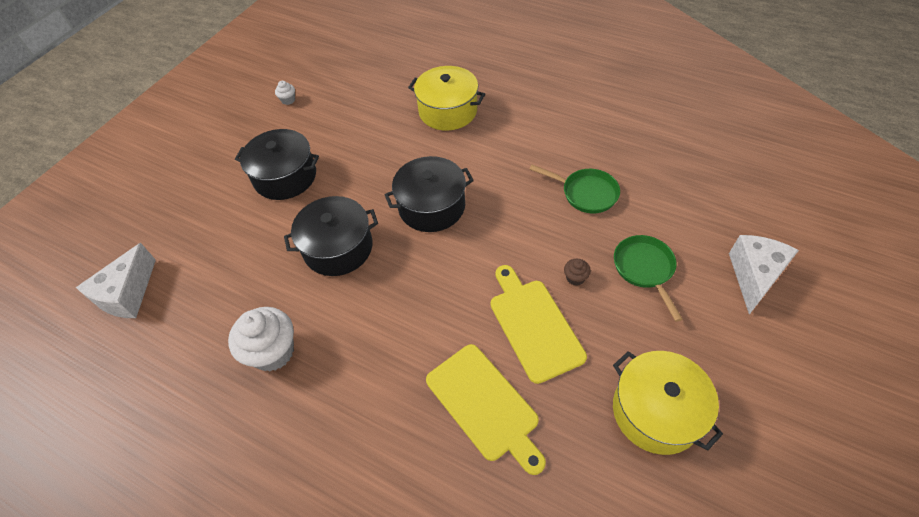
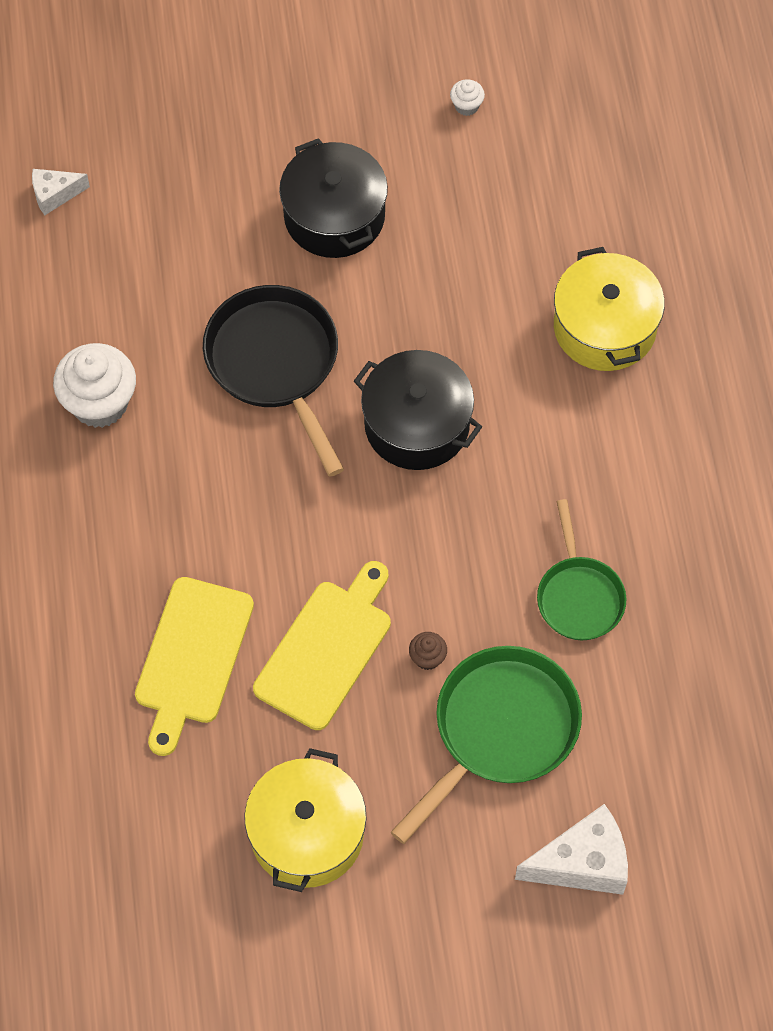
camera: 50 degrees right, 10 degrees up
white cheese [76,243,156,318] -> white cheese [32,169,90,216], size x0.57
black pot [284,196,378,276] -> black pan [203,285,344,477]
green pan [614,235,683,322] -> green pan [390,646,582,844], size x1.59

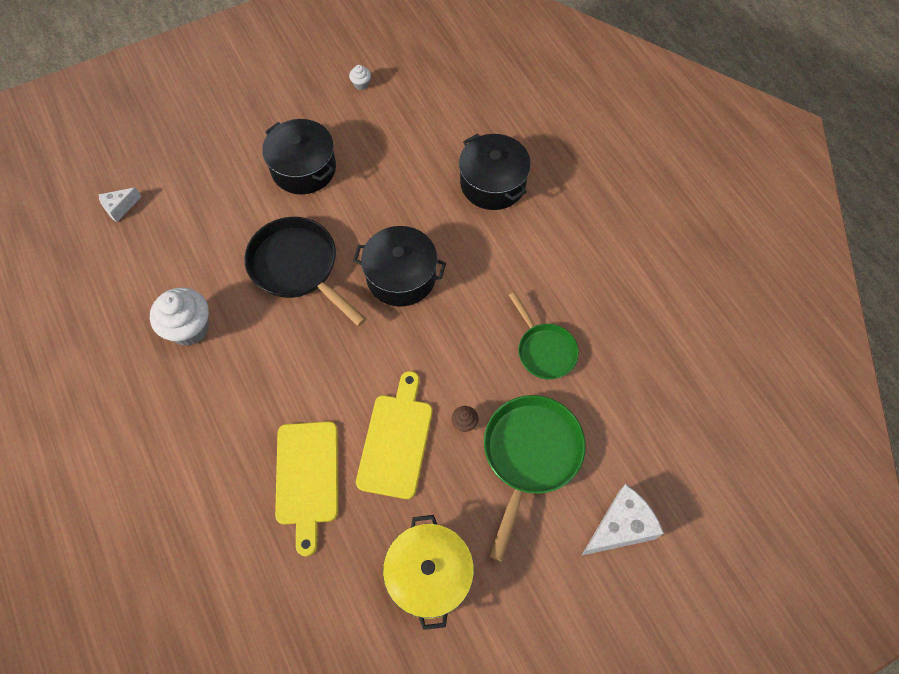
camera: 20 degrees left, 0 degrees up
yellow pot [554,247,665,371] -> black pot [459,134,531,210]

